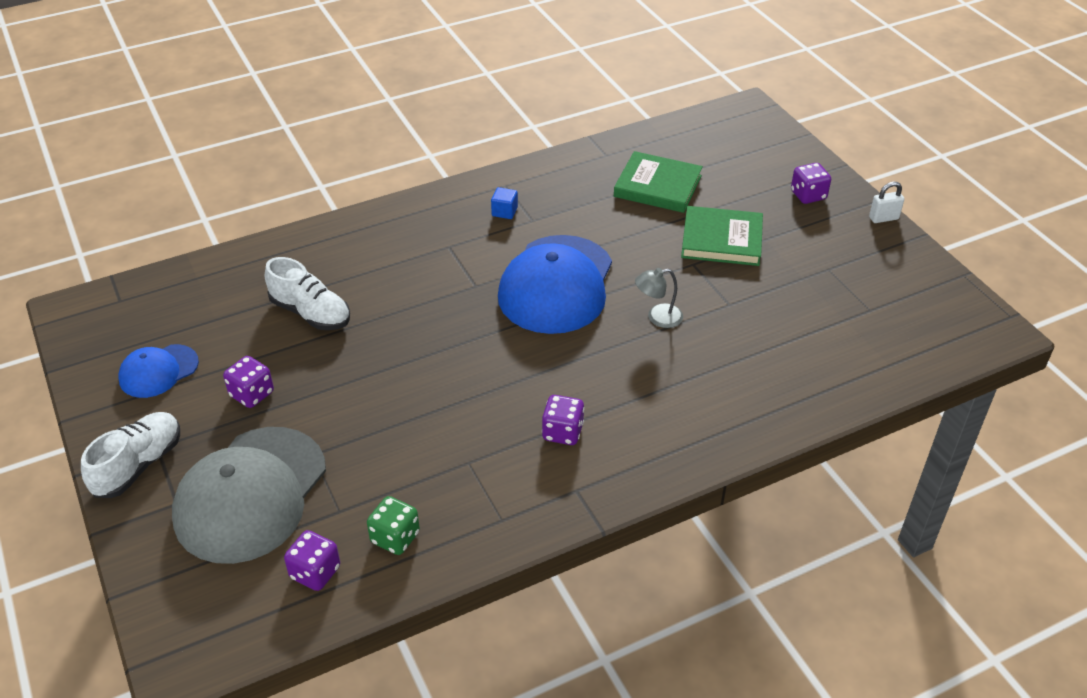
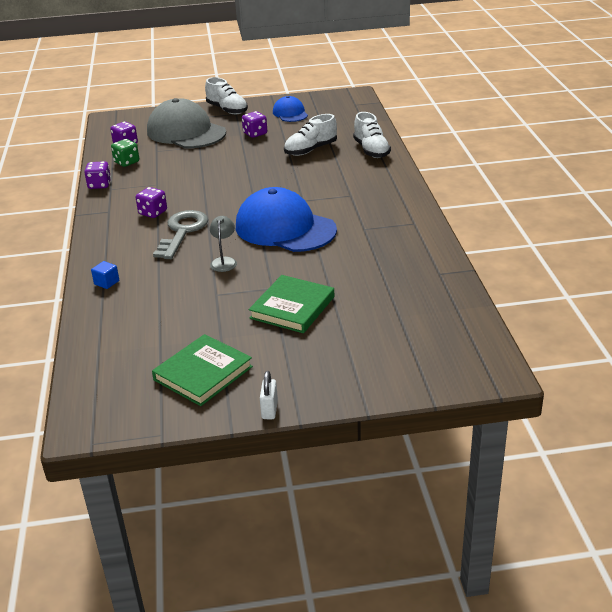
camera: 110 degrees right, 10 degrees down
blue cube [491,187,518,219] -> blue cube moved to [91,261,119,289]
green book [614,151,703,213] -> green book moved to [152,334,253,406]
purple dice [791,163,831,204] -> purple dice moved to [84,161,111,189]
none -> grey key [153,210,208,259]
none -> white shoe [353,112,391,158]

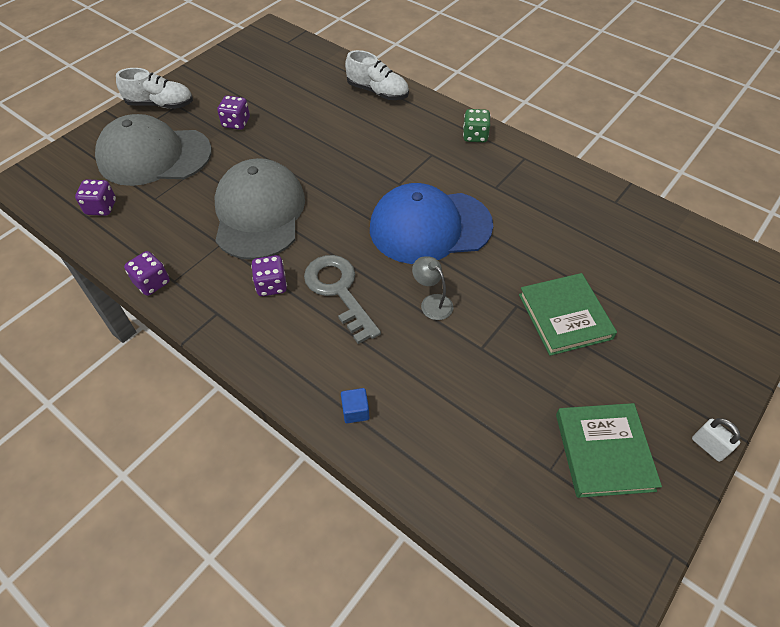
camera: 45 degrees left, 20 degrees up
green dice [111,139,139,167] -> green dice moved to [463,109,491,142]
blue cap [273,96,308,122] -> none
white shoe [284,114,337,156] -> none
none -> grey cap [215,158,305,260]

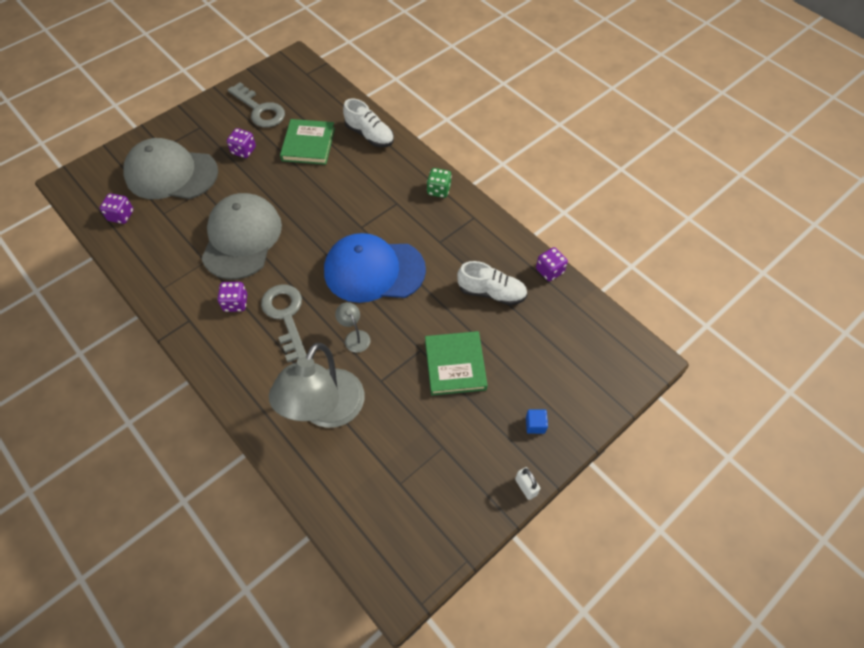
camera: 10 degrees right, 5 degrees up
white shoe [116,68,193,109] -> white shoe moved to [457,261,527,305]
purple dice [124,251,170,296] -> purple dice moved to [536,247,568,281]
blue cube [341,388,370,423] -> blue cube moved to [526,409,548,434]
green book [556,403,662,498] -> green book moved to [280,119,335,165]
none -> grey key [228,82,285,128]
none -> grey lamp [269,343,364,428]

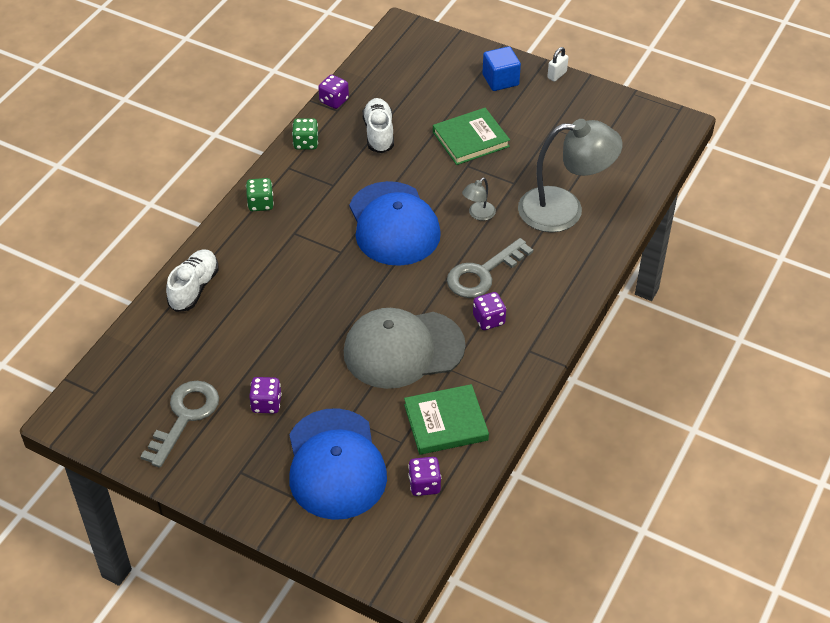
camera: 110 degrees left, 10 degrees down
grey cap [123,138,218,199] -> blue cap [289,408,387,520]
green book [280,119,335,165] -> green book moved to [404,384,489,455]
blue cube [526,409,548,434] -> blue cube [482,46,521,91], size x1.75
none -> green dice [292,118,318,150]

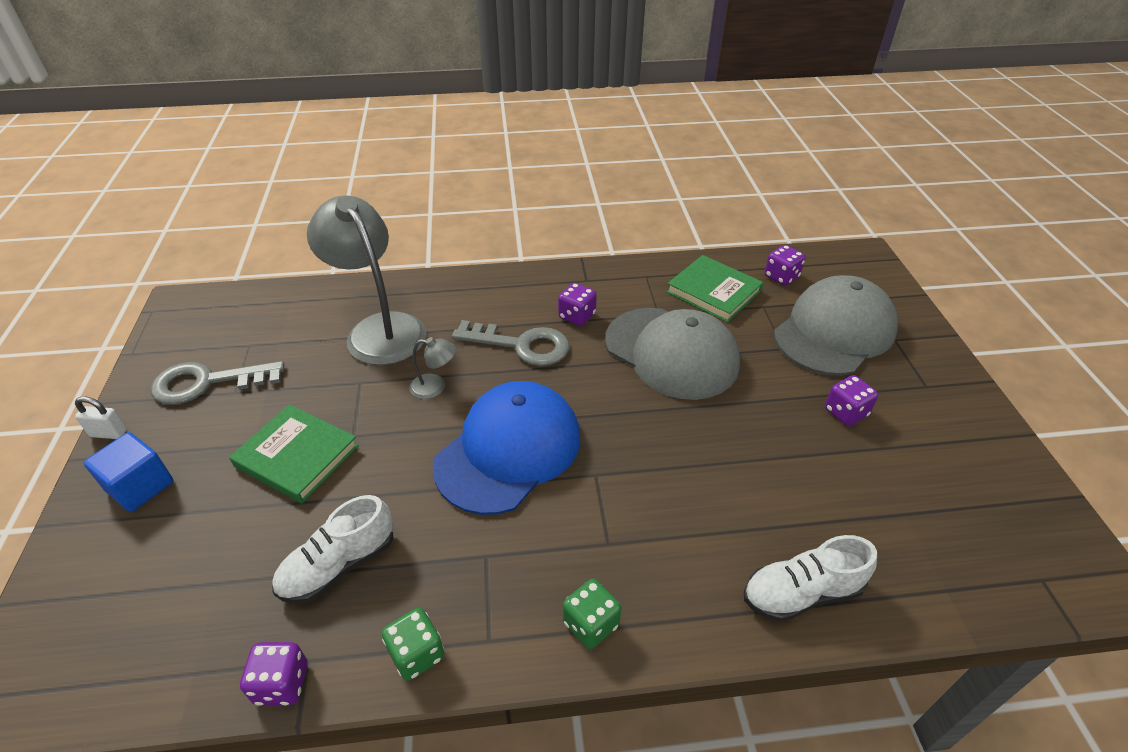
camera: 125 degrees left, 5 degrees down
grey key [140,381,219,468] -> grey key moved to [151,361,284,405]
blue cap [289,408,387,520] -> grey cap [774,275,898,376]

